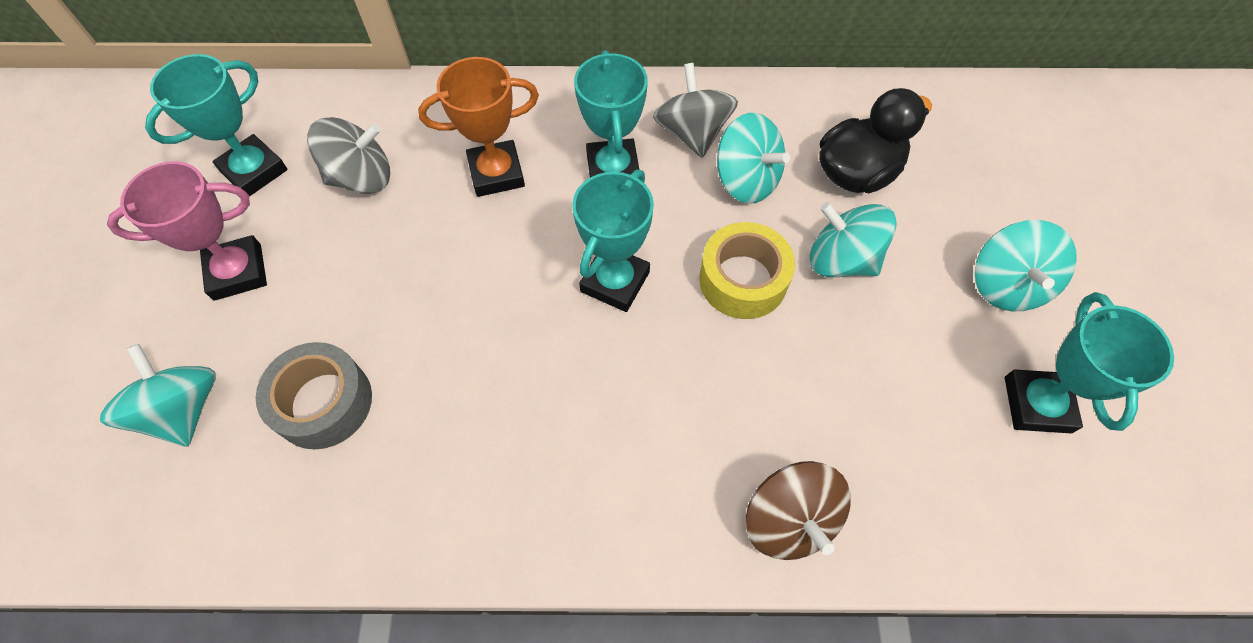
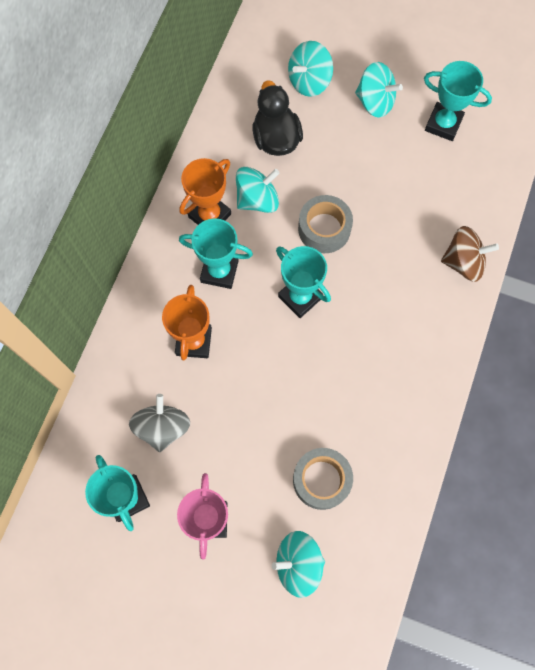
camera: 70 degrees left, 10 degrees up
grey spinning top [653,63,738,158] -> orange trophy [179,158,231,225]
yellow tape [699,222,795,319] -> grey tape [298,195,353,253]
turquoise spinning top [810,202,897,277] -> turquoise spinning top moved to [288,41,333,97]

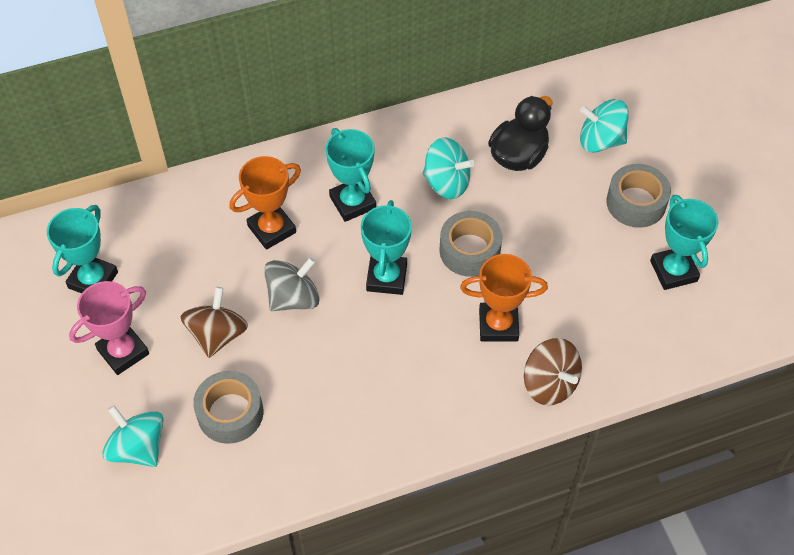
camera: 50 degrees right, 15 degrees down
grey spinning top [129,394,190,452] -> grey spinning top moved to [264,257,319,311]
orange trophy [179,158,231,225] -> orange trophy moved to [460,254,548,342]
turquoise spinning top [355,62,403,118] -> grey tape [606,164,671,228]
none -> brown spinning top [181,287,248,358]

